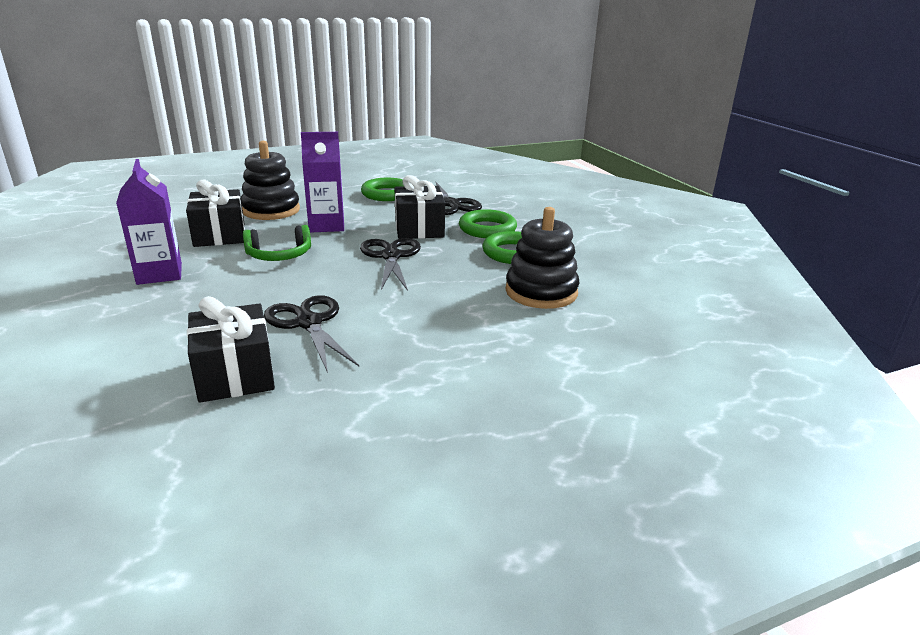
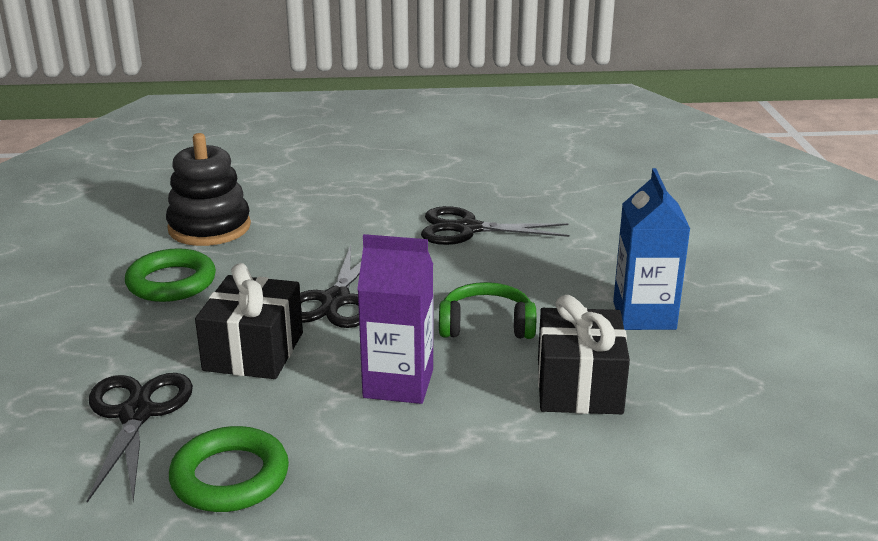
camera: 160 degrees left, 0 degrees up
purple carton [116,159,182,285] -> blue carton [613,168,690,330]
black gift [187,296,275,403] -> none
black stacking toy [241,141,300,220] -> none
black scissors [264,295,359,373] -> black scissors turned 105 degrees clockwise [421,206,569,245]
green ring [459,209,517,238] -> none

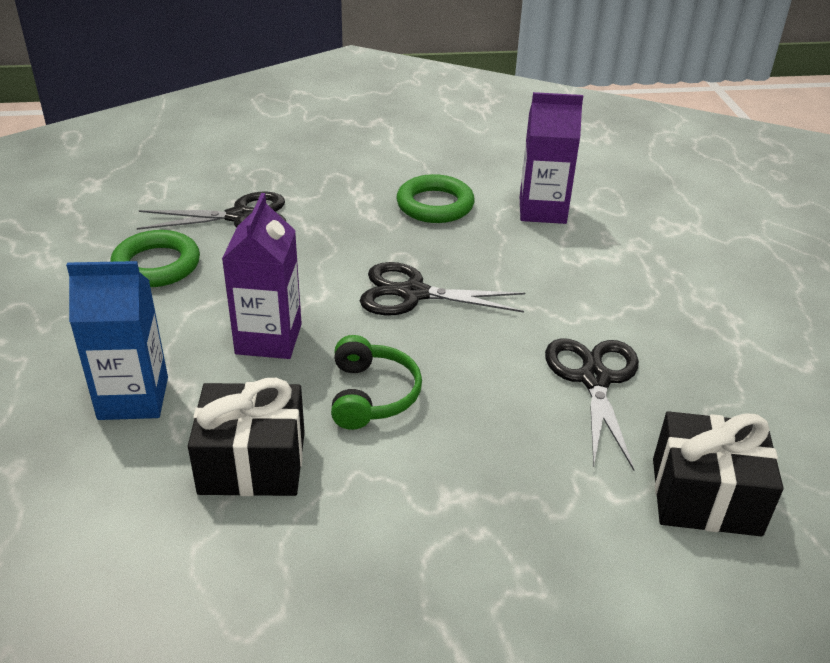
camera: 85 degrees right, 10 degrees up
black stacking toy [166,133,251,246] -> purple carton [520,92,583,224]
black gift [195,263,303,379] -> black gift moved to [653,411,784,537]
blue carton [613,168,690,330] -> blue carton moved to [66,261,168,420]

